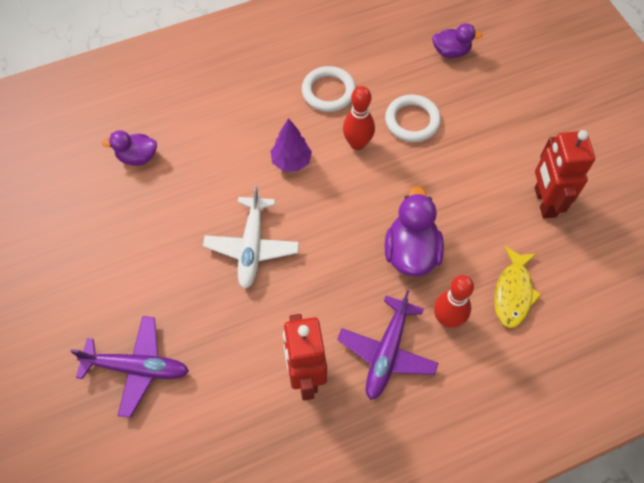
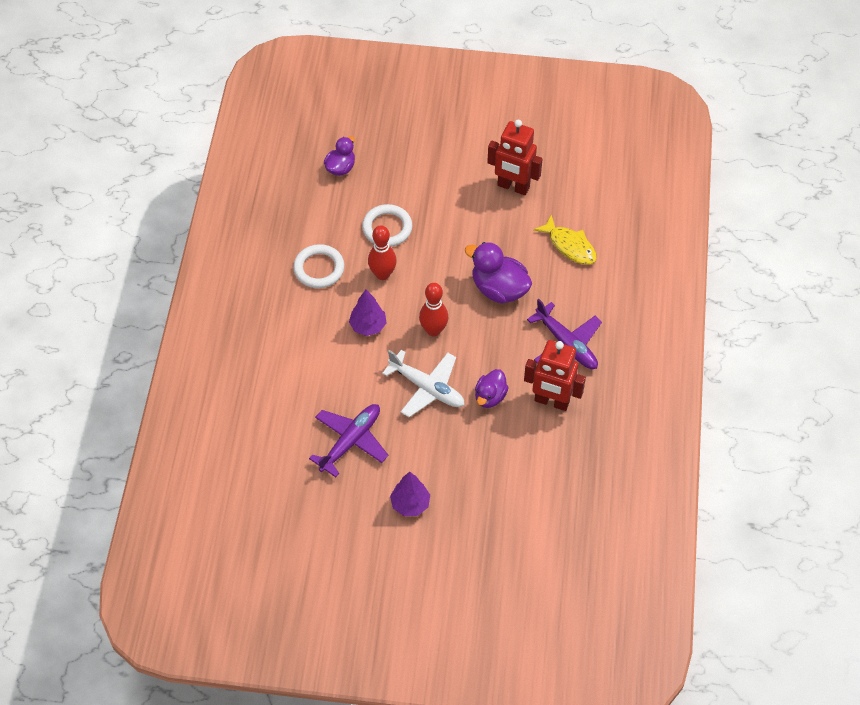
camera: 60 degrees left, 5 degrees down
purple plane [70,316,189,418] -> purple plane moved to [309,404,389,477]
purple duck [102,130,157,166] -> purple duck moved to [475,369,509,408]
red bowling pin [434,275,474,328] -> red bowling pin moved to [419,283,449,336]
none -> purple tree [390,472,430,516]

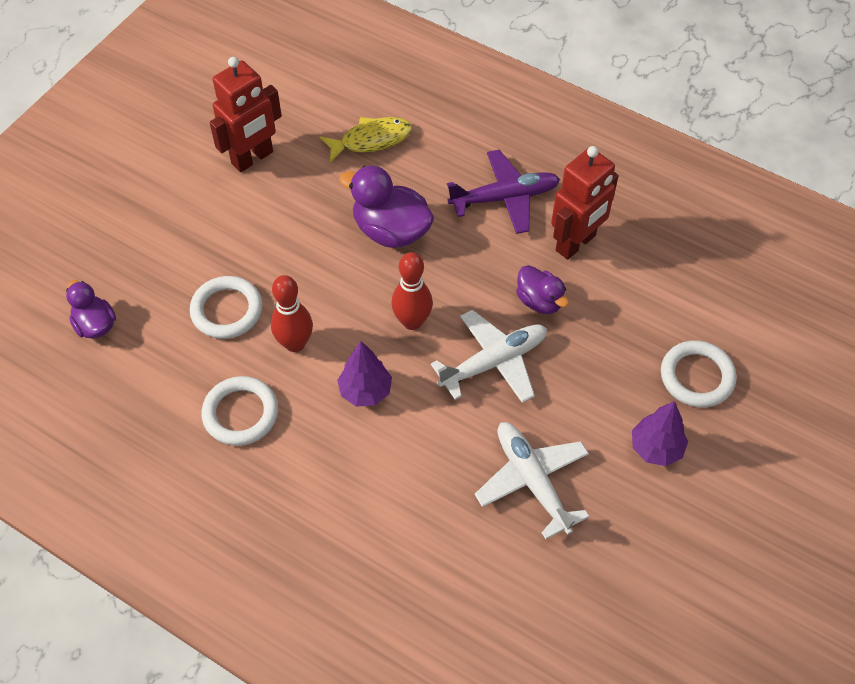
camera: 65 degrees left, 0 degrees up
purple plane [309,404,389,477] -> white plane [475,422,589,539]
purple duck [465,242,532,304] -> purple duck turned 60 degrees clockwise [339,166,434,248]
none -> white ring [661,340,737,408]

